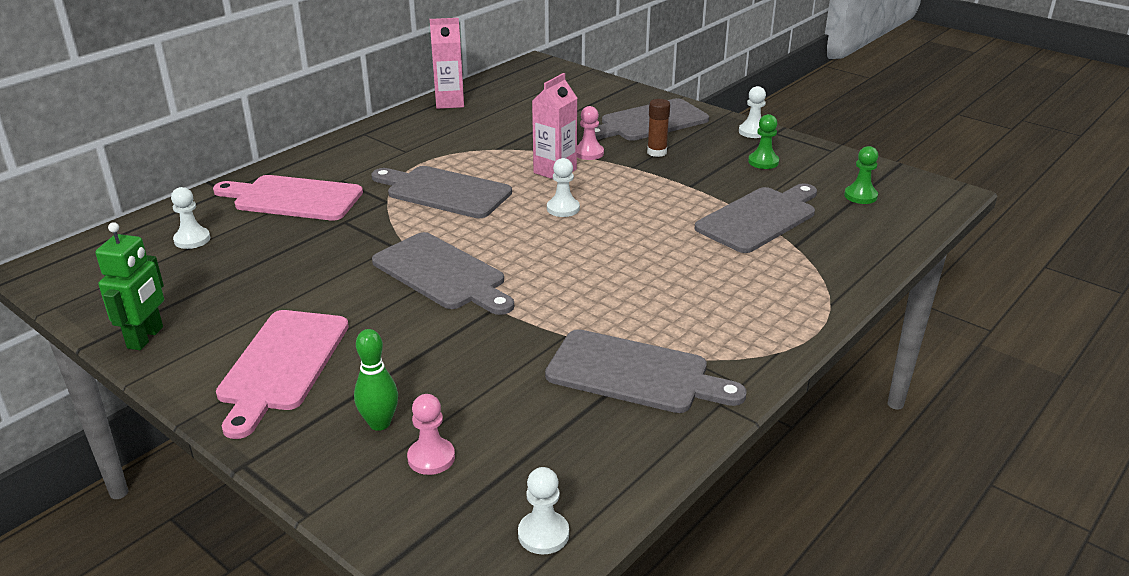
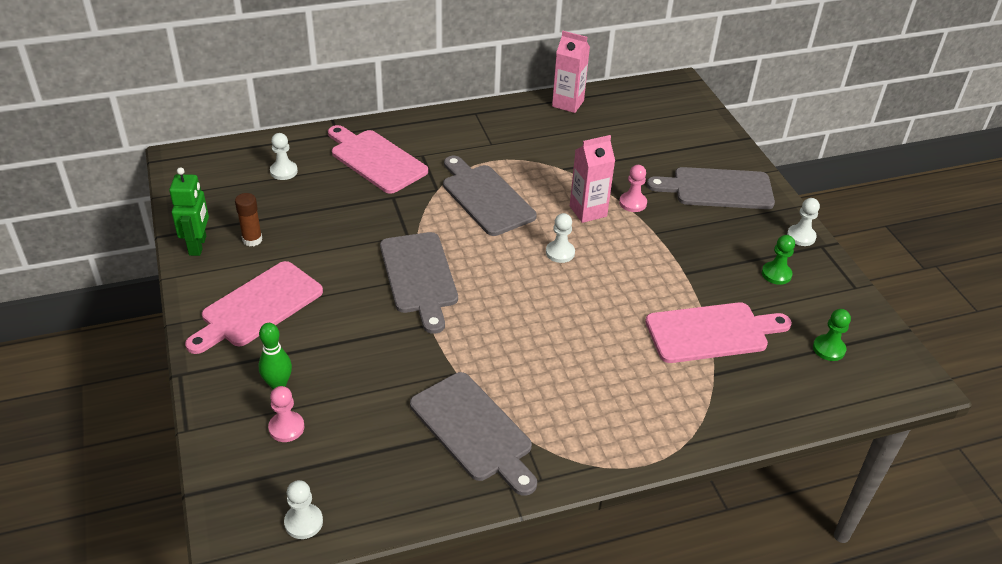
camera: 30 degrees right, 10 degrees up
green robot [95,222,164,350] -> green robot turned 45 degrees counterclockwise [169,167,209,256]
brown glue stick [647,99,670,157] -> brown glue stick moved to [235,193,262,246]
grey cutting board [695,183,817,253] -> pink cutting board [645,302,792,363]

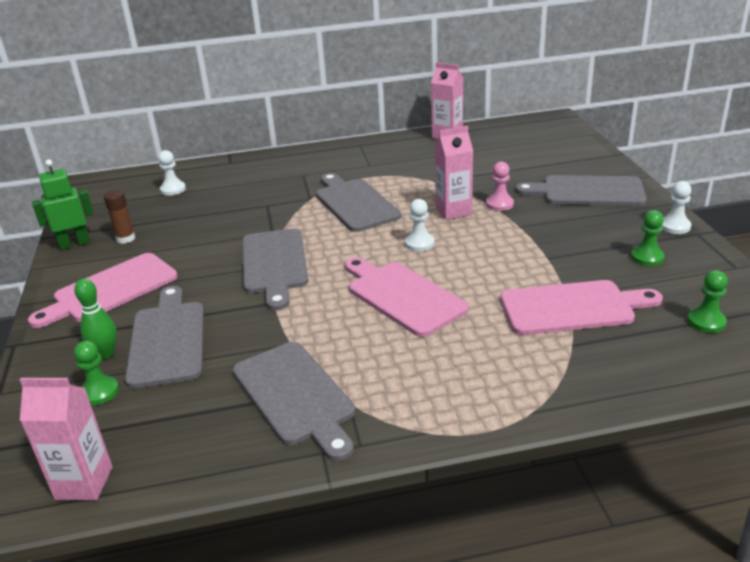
camera: 10 degrees right, 10 degrees down
green robot [169,167,209,256] -> green robot turned 120 degrees counterclockwise [32,159,94,250]
pink pawn [268,386,304,442] -> green pawn [74,340,119,405]
white pawn [284,480,323,539] -> pink carton [20,378,113,501]
pink cutting board [328,125,428,194] -> pink cutting board moved to [345,257,469,337]
none -> grey cutting board [125,286,204,388]

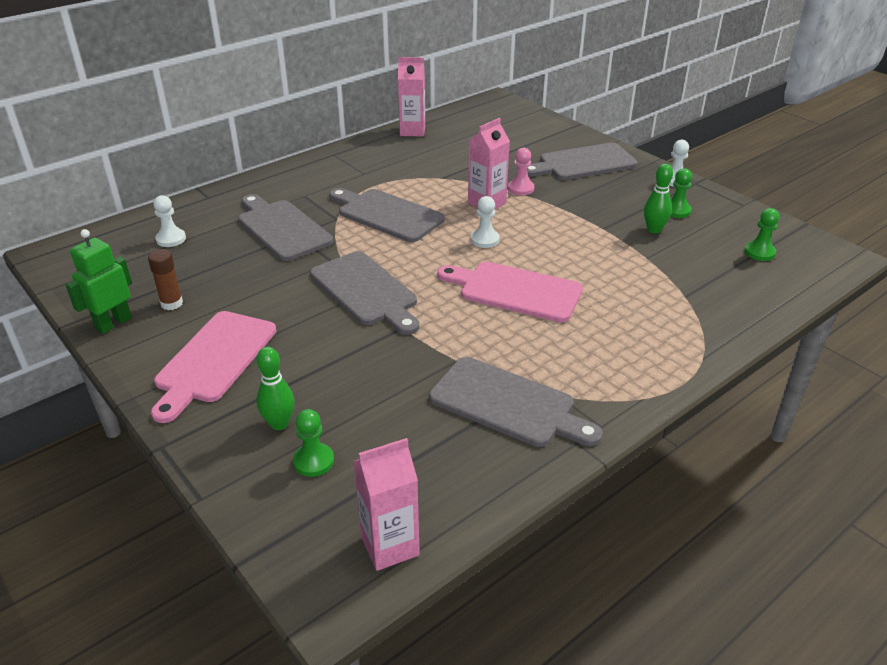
camera: 30 degrees left, 5 degrees up
grey cutting board [125,286,204,388] -> grey cutting board moved to [238,194,333,261]
pink cutting board [500,280,663,335] -> none
none -> green bowling pin [644,164,673,233]

